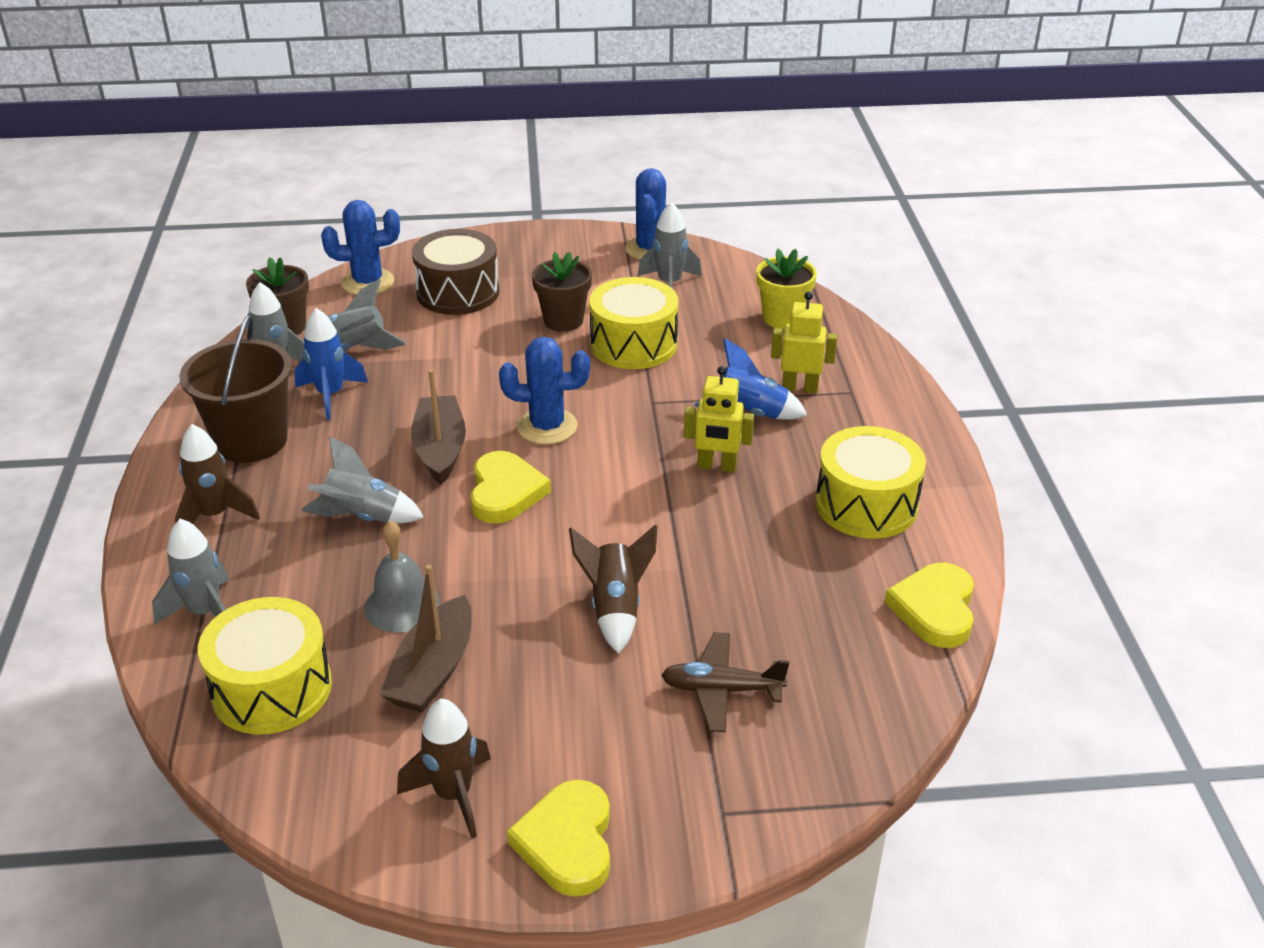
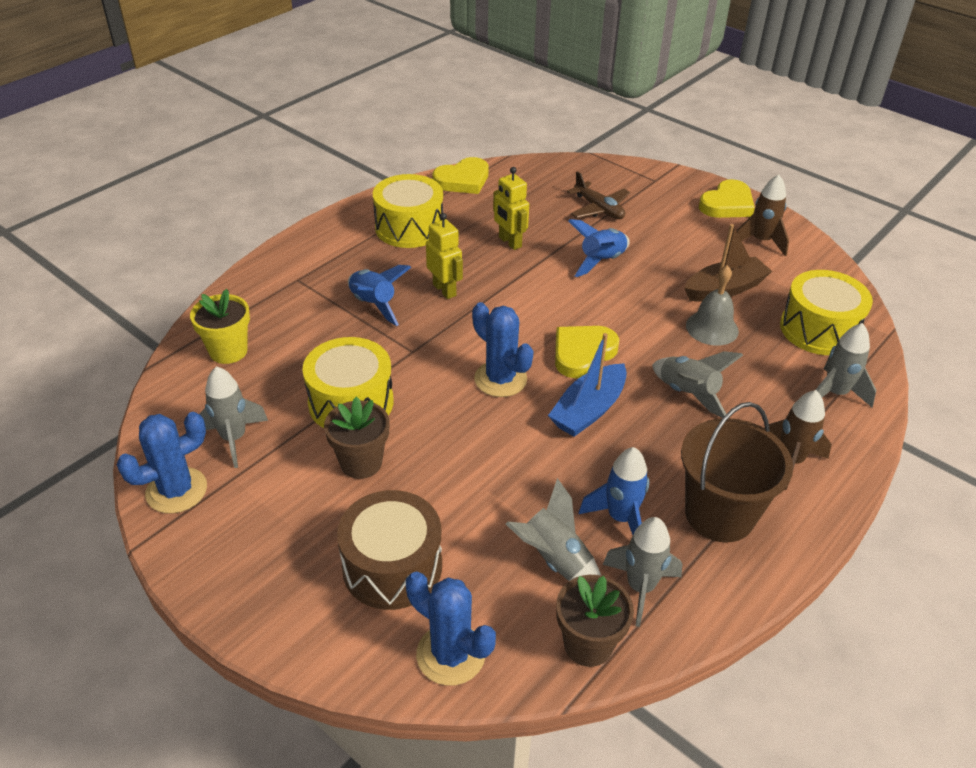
camera: 135 degrees left, 5 degrees up
brown boat [411,369,466,485] -> blue boat [548,333,627,437]
brown rocket [569,524,657,654] -> blue rocket [569,219,630,277]
yellow robot [771,292,837,393] -> yellow robot moved to [493,167,529,250]

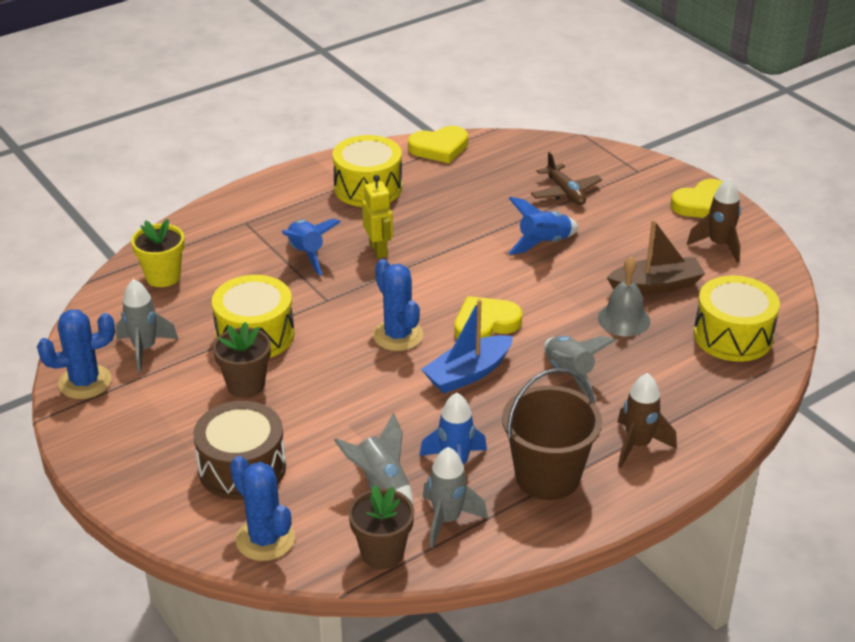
camera: 15 degrees right, 5 degrees down
yellow robot [493,167,529,250] -> none
grey rocket [816,323,876,407] -> none

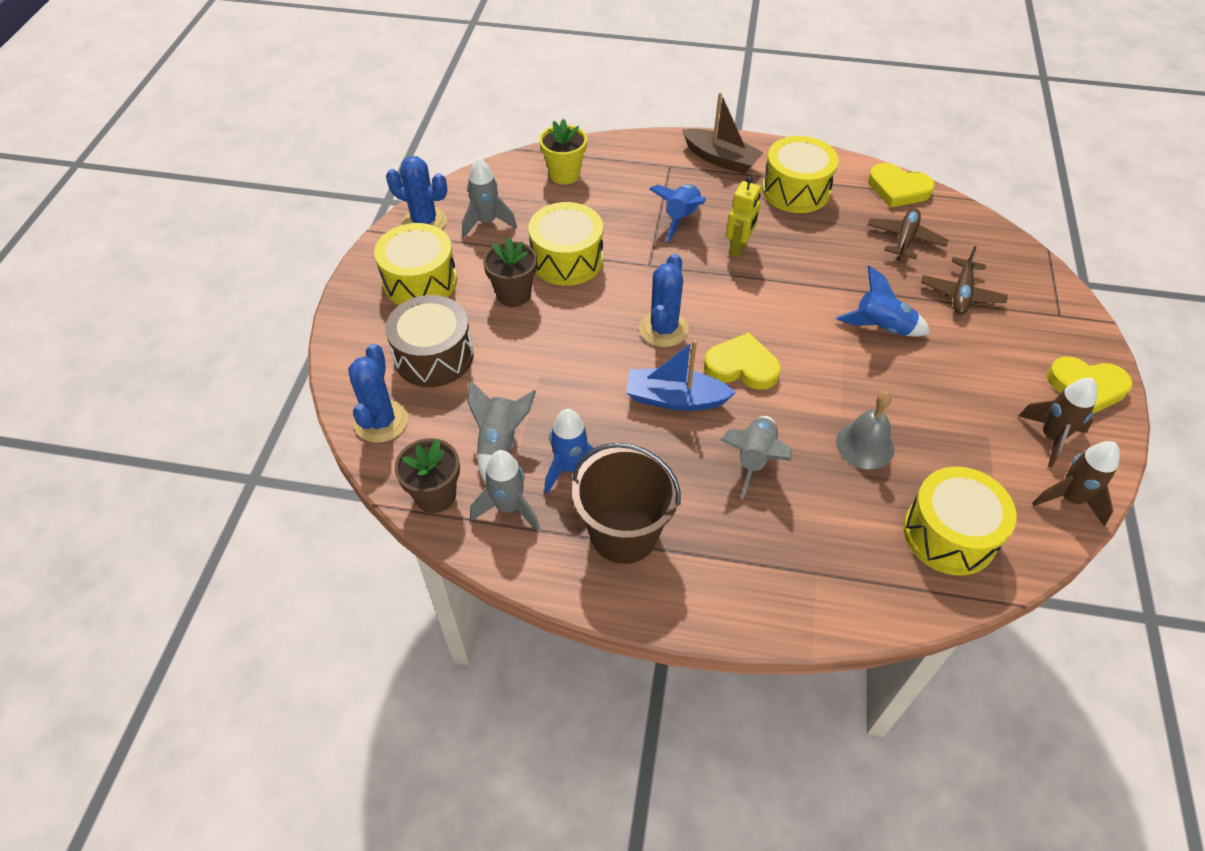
camera: 45 degrees right, 15 degrees up
brown boat [606,219,705,295] -> brown boat moved to [682,92,764,174]
brown rocket [617,373,677,468] -> brown rocket moved to [1032,441,1120,526]
none -> yellow drum [374,223,457,305]
none -> brown plane [868,208,948,261]

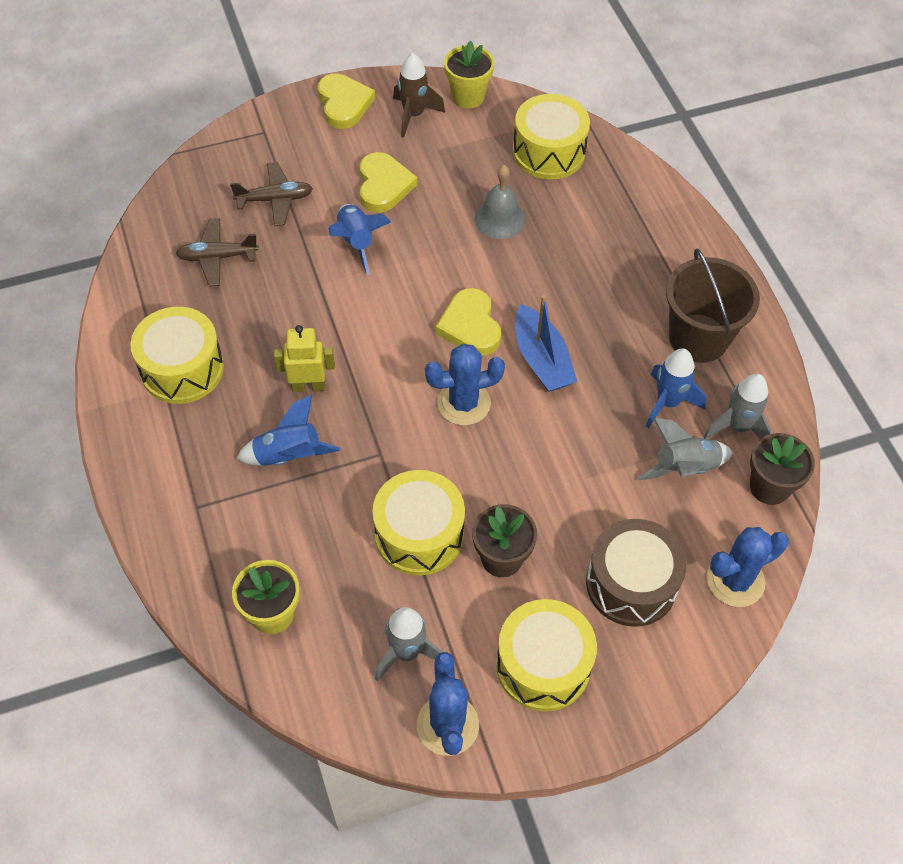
camera: 120 degrees left, 5 degrees up
brown boat [682,92,764,174] -> none
grey rocket [720,416,791,498] -> none
yellow heart [868,163,935,207] -> yellow heart moved to [359,152,417,213]
brown rocket [1032,441,1120,526] -> yellow flower pot [444,40,494,109]

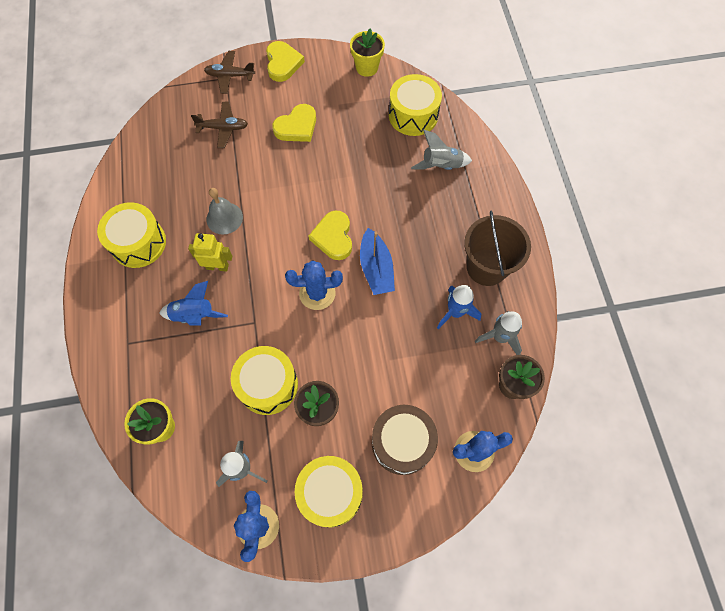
camera: 10 degrees right, 10 degrees up
brown plane [176,218,259,287] -> brown plane moved to [204,51,255,94]
blue rocket [329,204,391,275] -> none
yellow heart [359,152,417,213] -> yellow heart turned 45 degrees clockwise [272,104,316,142]
brown rocket [393,53,445,138] -> none
grey bell [475,165,526,239] -> grey bell moved to [207,188,243,234]
grey rocket [637,418,733,481] -> grey rocket moved to [411,130,472,170]

